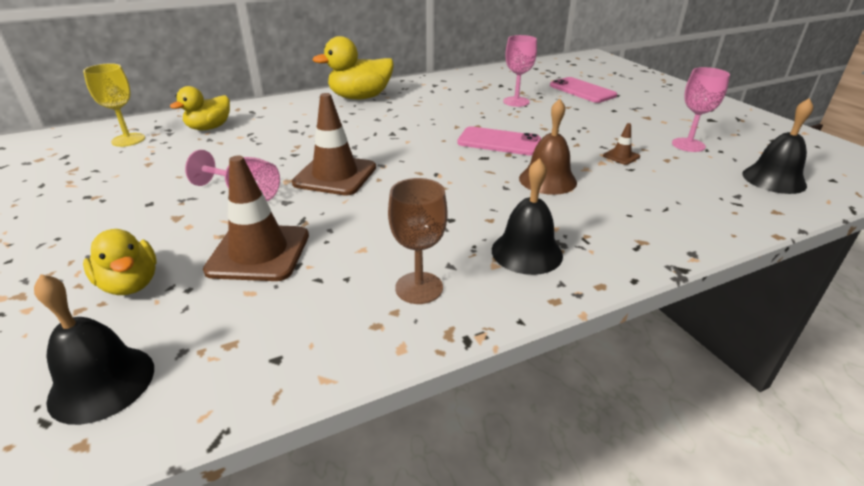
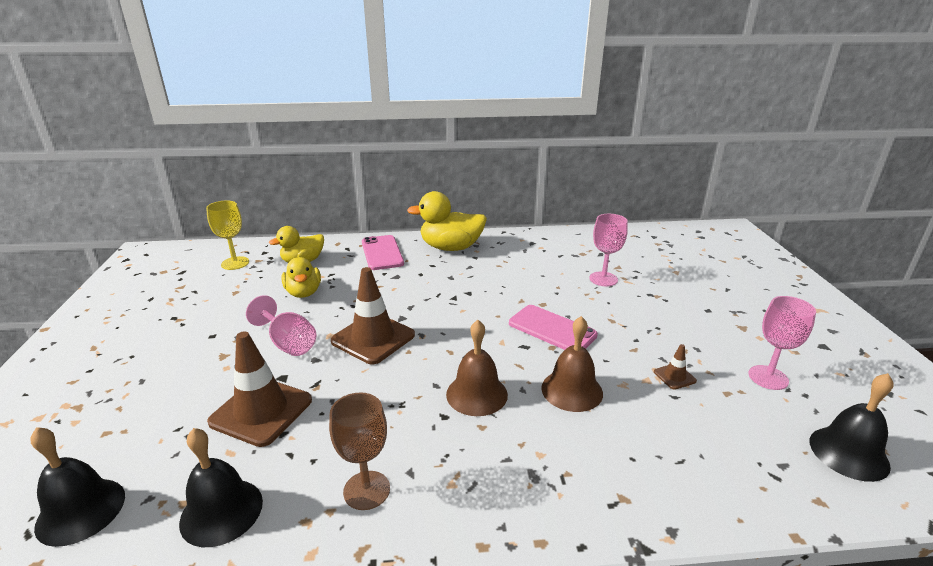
camera: 20 degrees right, 5 degrees down
yellow duck [83,229,156,295] -> yellow duck moved to [281,257,321,298]
black bell [492,158,563,275] -> black bell moved to [179,428,263,547]
pink phone [550,77,617,103] -> pink phone moved to [362,235,404,270]
none -> brown bell [446,320,508,416]

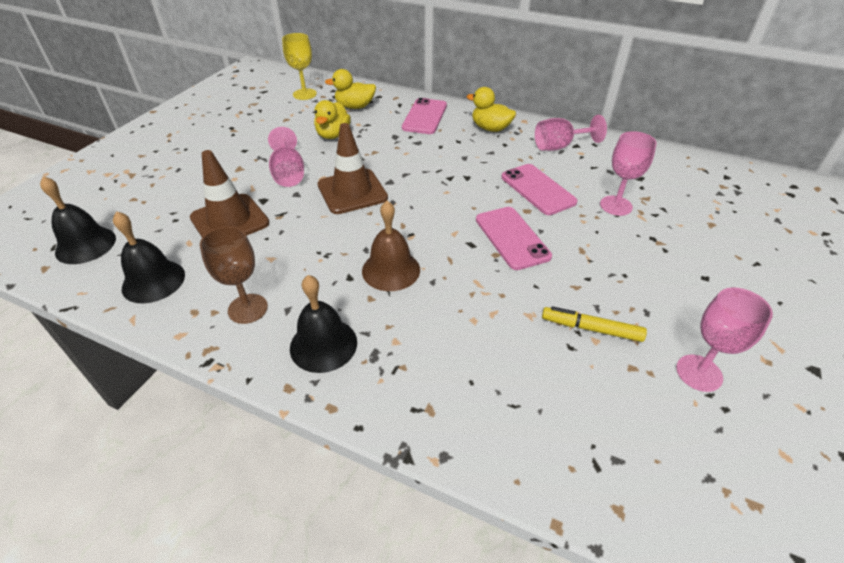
camera: 30 degrees right, 15 degrees up
yellow duck [407,191,487,251] -> yellow duck [467,87,516,132], size x0.66
brown bell [541,316,603,412] -> none
brown traffic cone [654,344,697,390] -> yellow marker [542,306,647,342]
black bell [810,373,894,482] -> black bell moved to [290,275,357,373]
none -> pink phone [501,164,578,215]
none -> pink goblet [535,115,607,151]

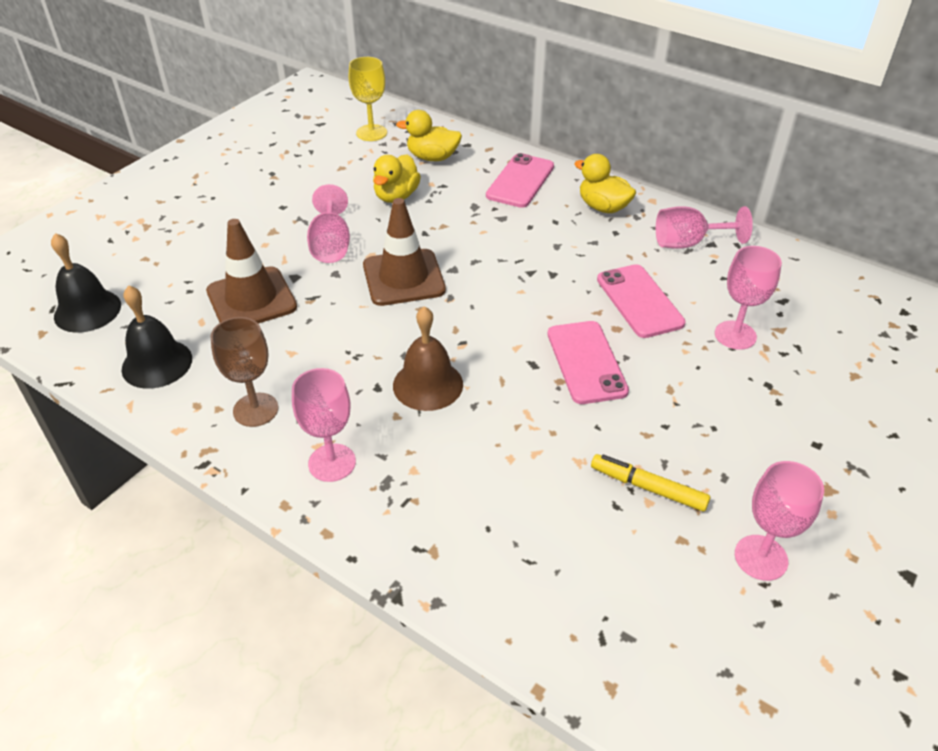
camera: 10 degrees right, 0 degrees up
black bell [290,275,357,373] -> pink goblet [292,368,356,482]

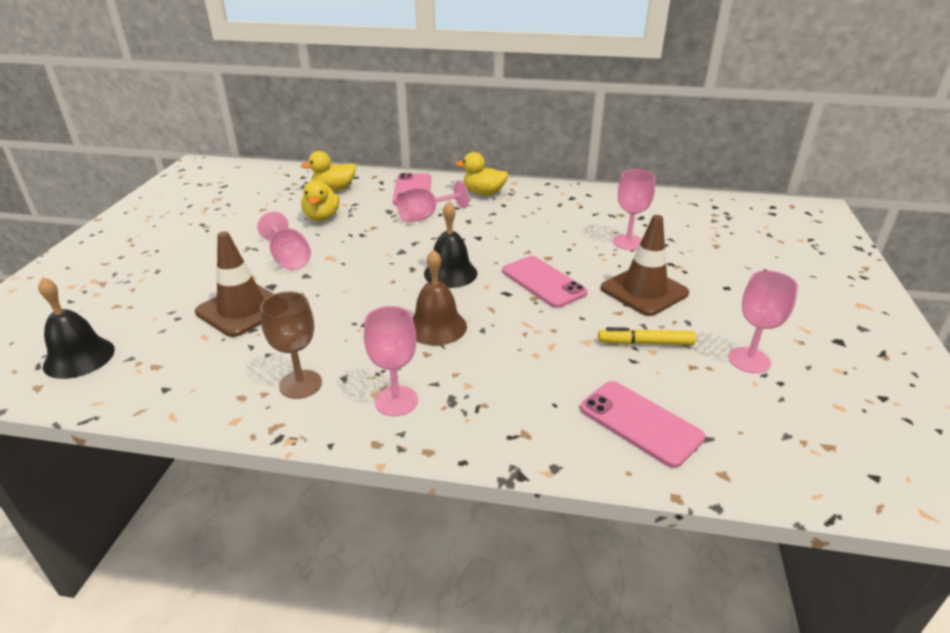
camera: 25 degrees left, 10 degrees down
black bell [121,285,192,389] -> black bell moved to [424,202,477,288]
yellow goblet [349,57,387,141] -> none
brown traffic cone [363,198,446,306] -> brown traffic cone moved to [601,215,689,316]
pink phone [597,264,685,338] -> pink phone moved to [580,381,705,468]
pink goblet [656,206,753,249] -> pink goblet moved to [396,180,469,222]

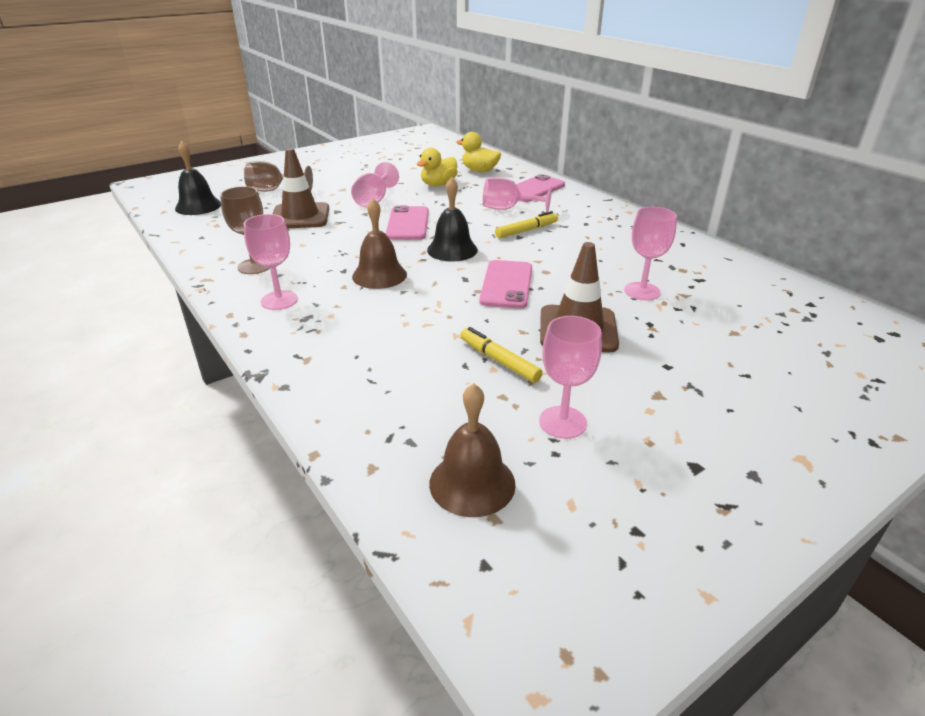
camera: 45 degrees right, 0 degrees up
yellow duck [455,152,508,195] -> none
pink phone [580,381,705,468] -> pink phone moved to [386,205,429,240]
none -> brown goblet [244,161,313,192]
none -> brown bell [429,383,516,517]
none -> yellow marker [495,211,558,238]

